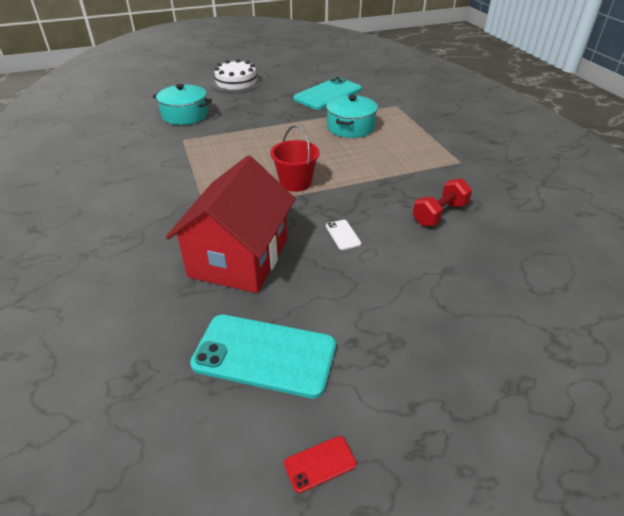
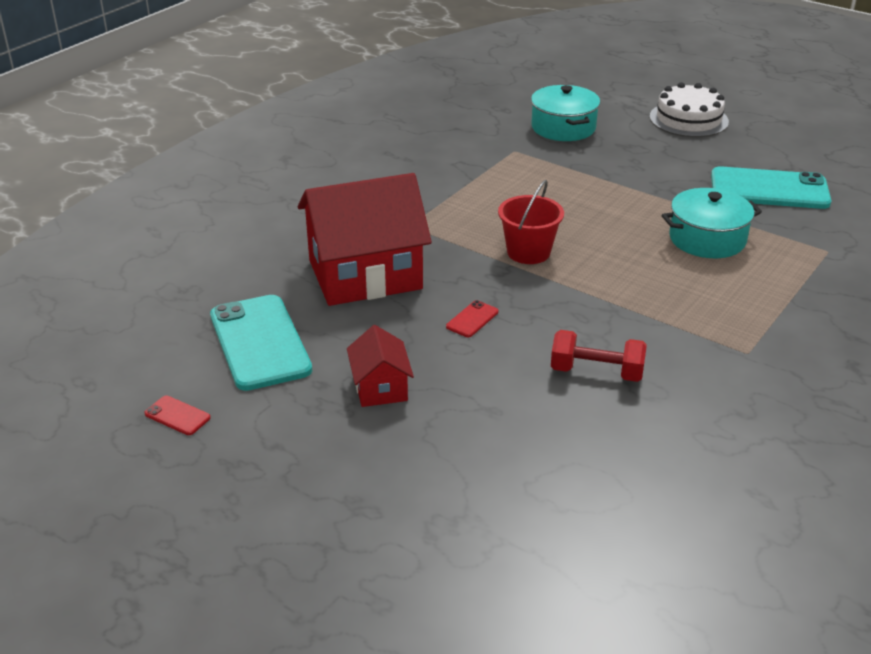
camera: 55 degrees right, 5 degrees down
white phone [326,220,361,250] -> red phone [446,300,499,337]
none -> red house [347,325,414,407]

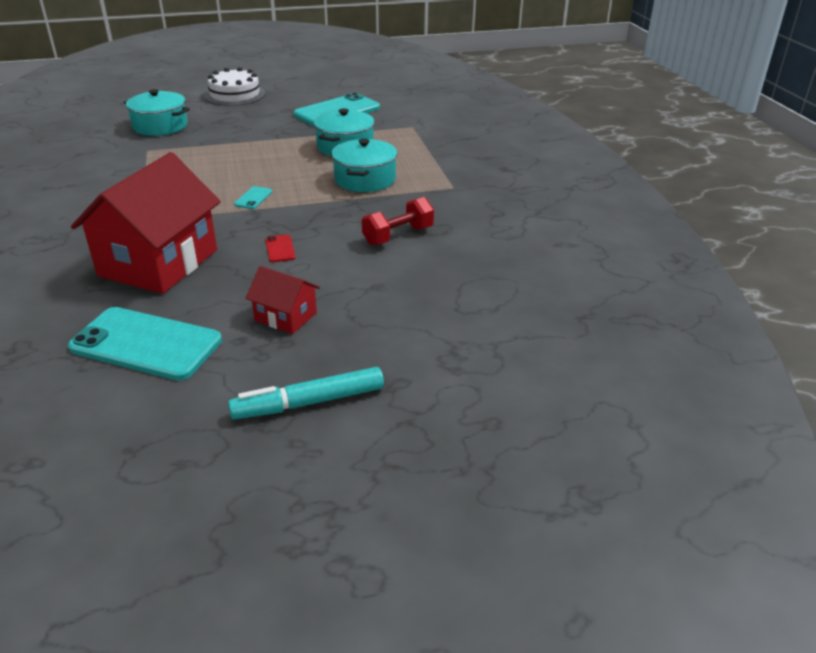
camera: 50 degrees left, 0 degrees up
red phone [144,395,211,435] -> none
red bucket [498,180,564,264] -> turquoise phone [234,186,272,209]
none -> turquoise marker [228,367,384,419]
none -> turquoise pot [331,139,398,192]

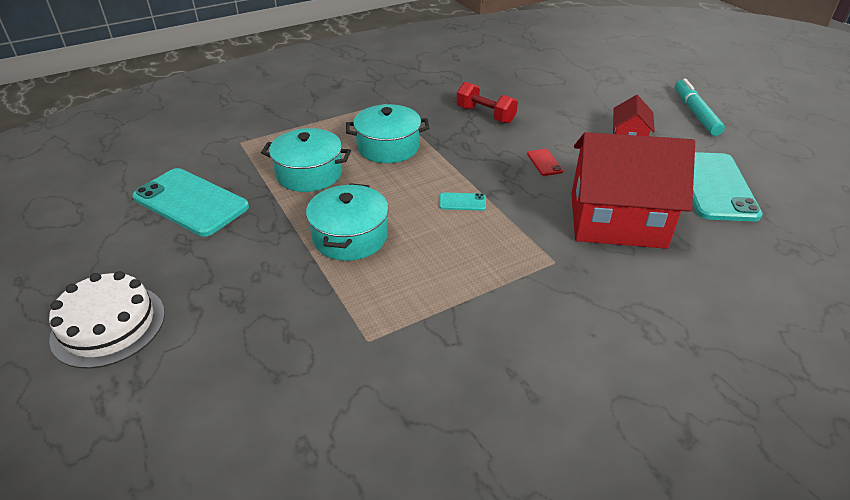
camera: 105 degrees left, 5 degrees up
turquoise pot [124,89,190,136] -> turquoise pot moved to [306,183,389,261]
turquoise marker [228,367,384,419] -> turquoise marker turned 150 degrees counterclockwise [675,79,725,136]
red phone [265,235,296,262] -> red phone turned 75 degrees counterclockwise [527,149,563,176]

